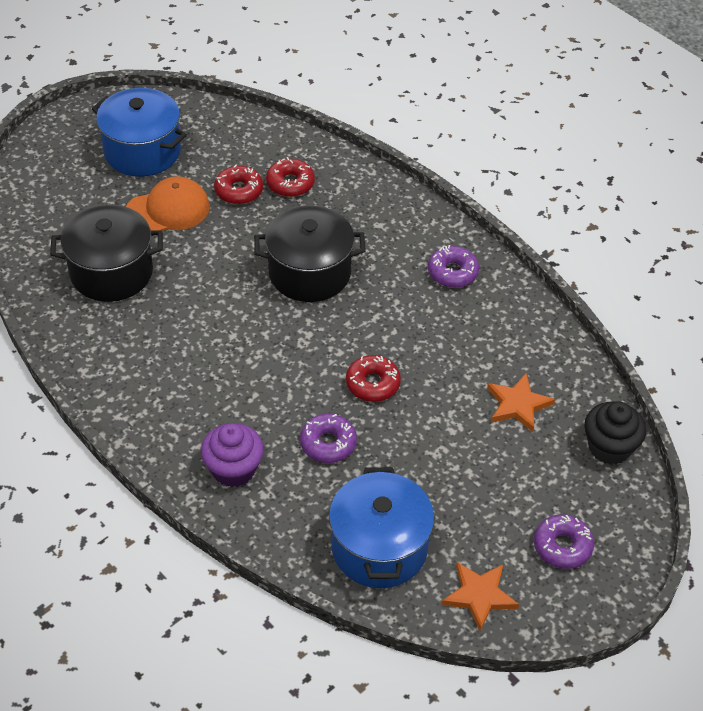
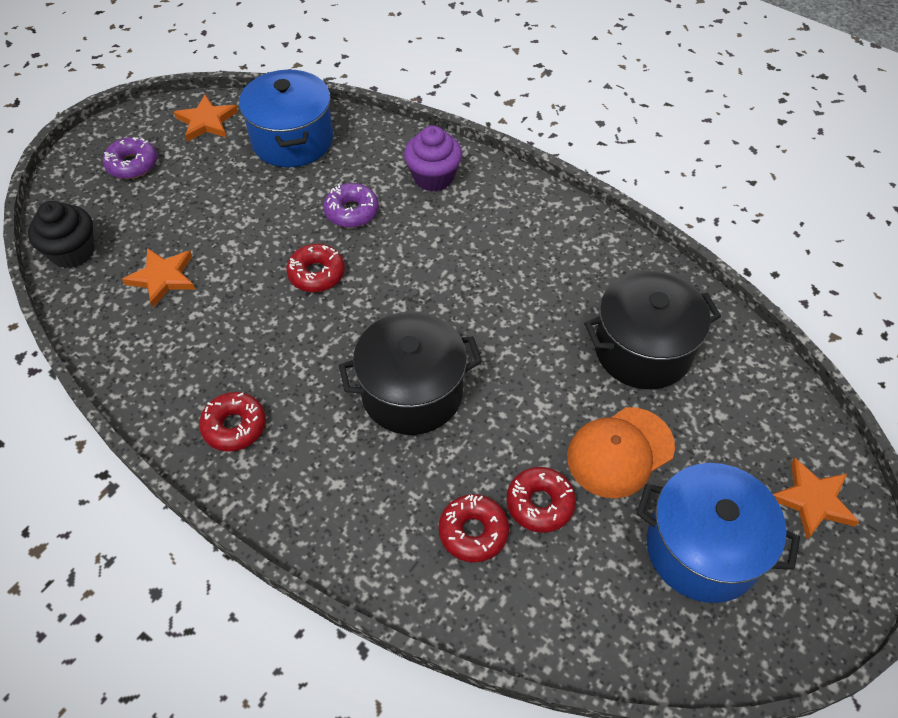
camera: 170 degrees right, 5 degrees up
purple donut [428,245,479,288] -> red donut [199,392,266,452]
none -> orange star [773,458,859,540]

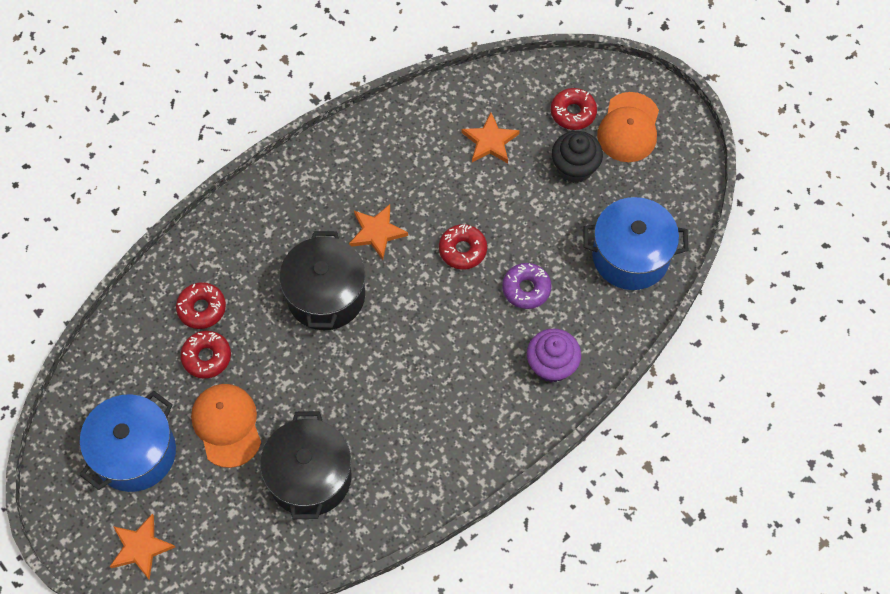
camera: 105 degrees right, 10 degrees up
black cupcake [28,201,94,268] -> black cupcake moved to [552,131,603,183]
purple donut [103,137,157,179] -> orange cap [597,92,659,162]
orange star [174,95,238,142] -> orange star moved to [349,204,408,260]
red donut [199,392,266,452] -> red donut moved to [551,88,597,130]

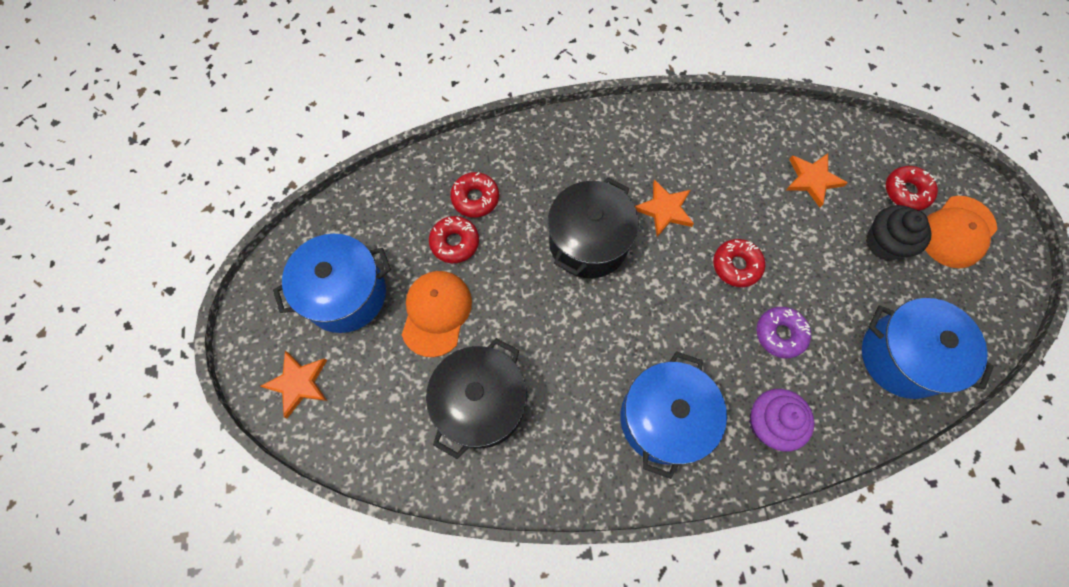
camera: 30 degrees right, 5 degrees up
none -> blue pot [620,351,727,479]

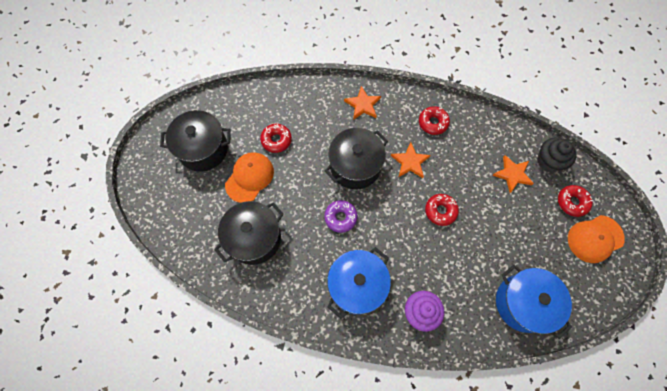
camera: 20 degrees right, 0 degrees up
orange star [260,351,327,418] -> orange star moved to [344,86,381,120]
blue pot [273,234,391,333] -> black pot [160,110,231,172]
red donut [450,172,499,218] -> red donut moved to [419,106,450,135]
purple donut [756,307,811,358] -> purple donut moved to [324,200,358,233]
black cupcake [866,205,932,260] -> black cupcake moved to [537,137,576,172]

